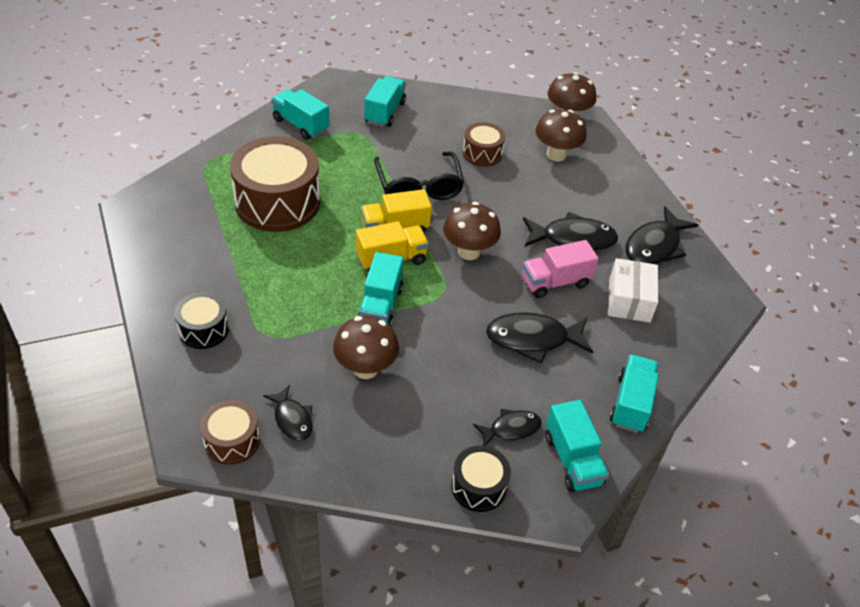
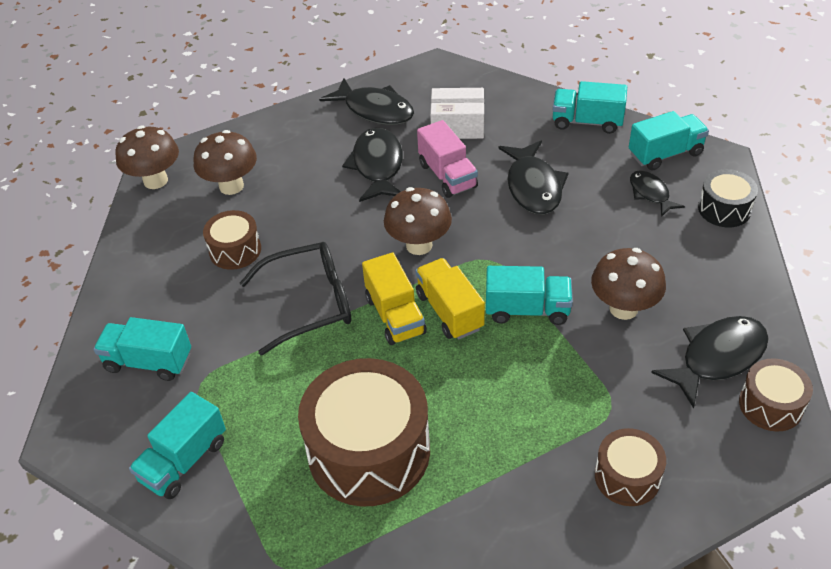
camera: 90 degrees left, 0 degrees up
black drum [174,292,229,349] -> brown drum [595,428,666,506]
black fish [263,385,313,441] -> black fish [651,316,769,409], size x1.68

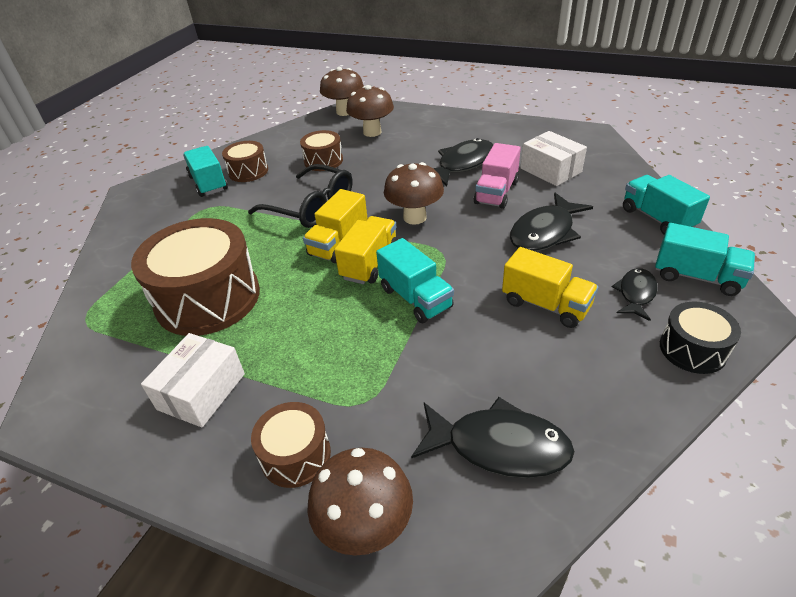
camera: 50 degrees right, 5 degrees down
turquoise truck [129,392,226,499] -> none
black fish [319,78,414,125] -> none
brown mushroom [591,248,666,320] -> brown mushroom moved to [307,448,413,556]
brown drum [739,358,813,432] -> brown drum moved to [222,141,268,182]
none -> white box [141,333,245,427]
none -> yellow truck [502,247,598,328]

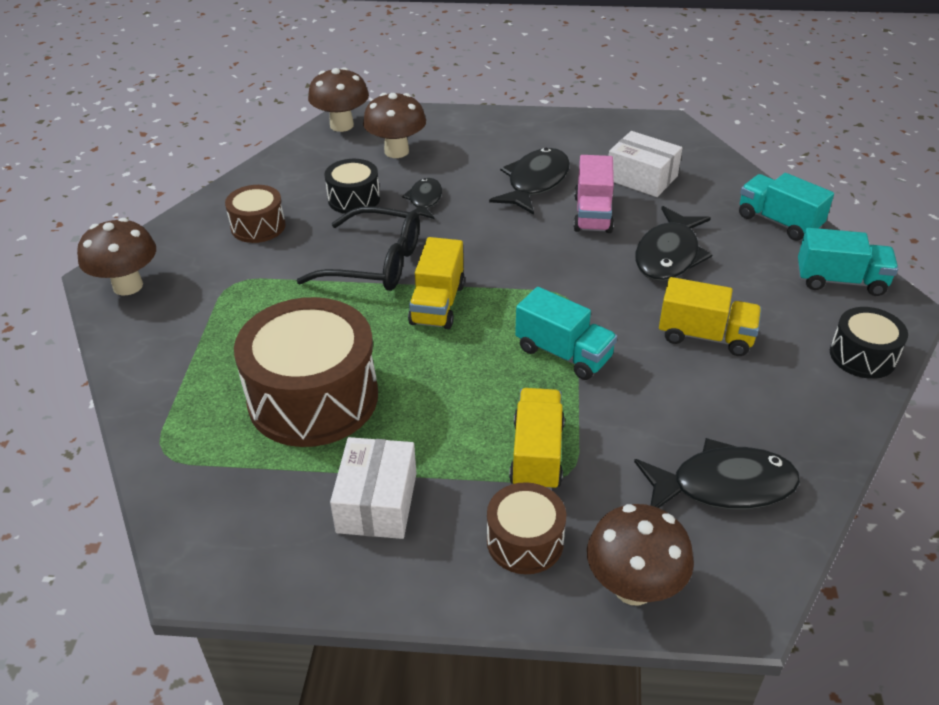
camera: 20 degrees left, 0 degrees up
turquoise truck [183,146,228,197] -> none
brown drum [300,130,343,171] -> black drum [325,159,380,214]
yellow truck [334,216,398,284] -> yellow truck moved to [509,388,565,490]
brown mushroom [384,162,444,225] -> brown mushroom moved to [77,218,156,295]
black fish [612,268,658,321] -> black fish moved to [402,178,442,219]

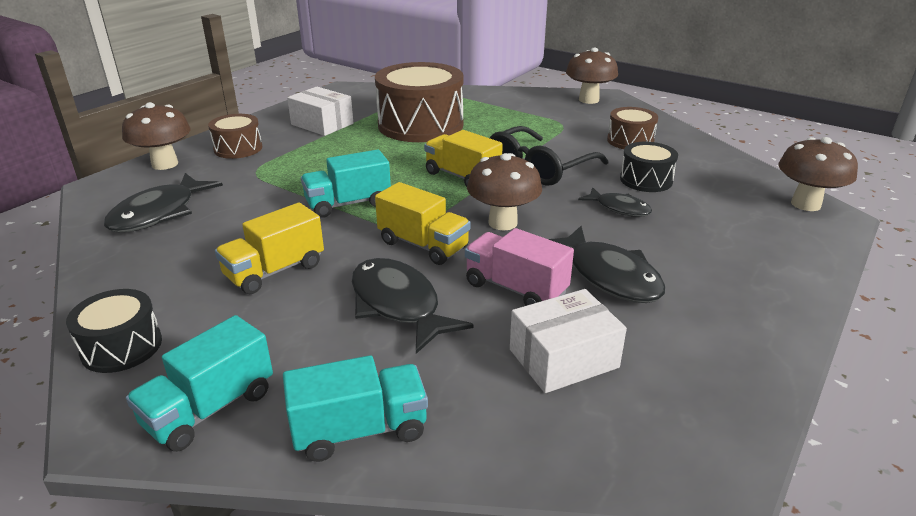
camera: 120 degrees right, 10 degrees down
brown mushroom [363,93,426,158] -> brown mushroom moved to [467,153,542,231]
yellow truck [509,388,565,490] -> yellow truck moved to [375,182,471,265]

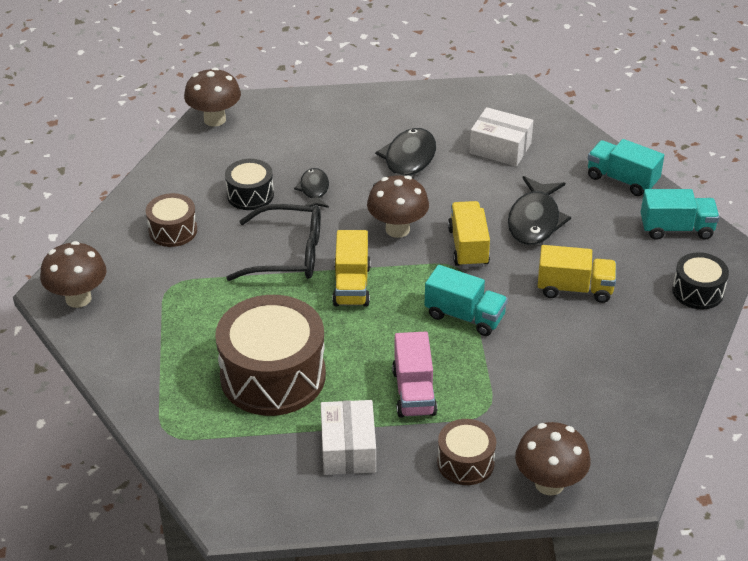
camera: 130 degrees left, 10 degrees up
black fish [104,173,223,233] -> none
pink truck [465,228,574,306] -> pink truck moved to [392,332,437,418]

